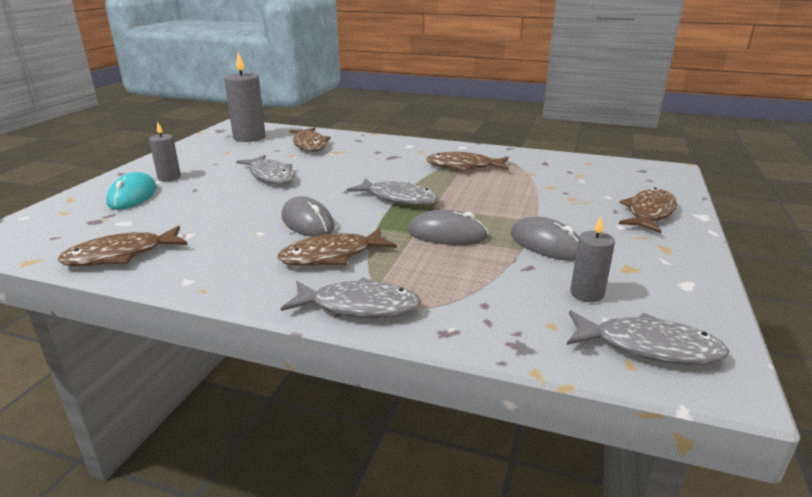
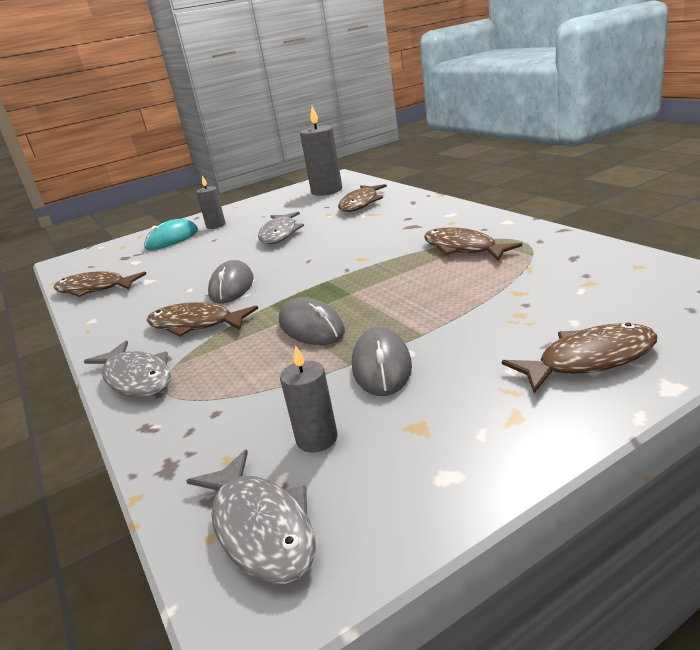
camera: 45 degrees right, 0 degrees up
grey fish [347,178,439,206] -> none

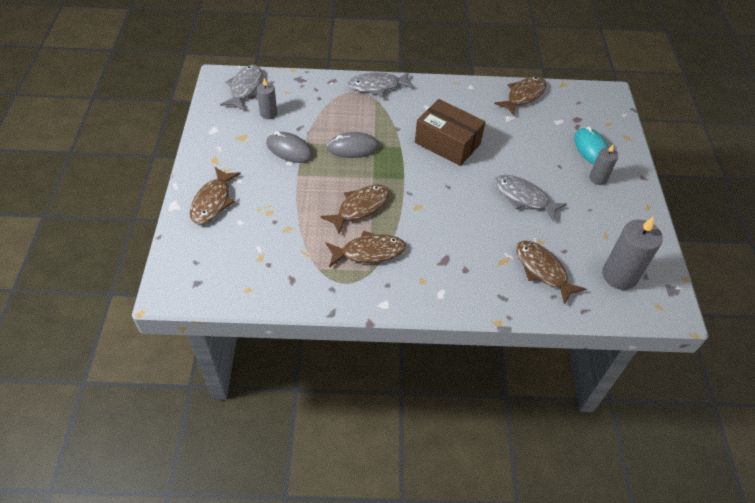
camera: 115 degrees right, 25 degrees up
brown fish [147,302,258,337] -> brown fish moved to [320,184,389,234]
grey fish [186,449,316,584] -> grey fish turned 105 degrees clockwise [220,65,263,110]
grey mouse [208,260,254,304] -> brown box [415,99,485,166]

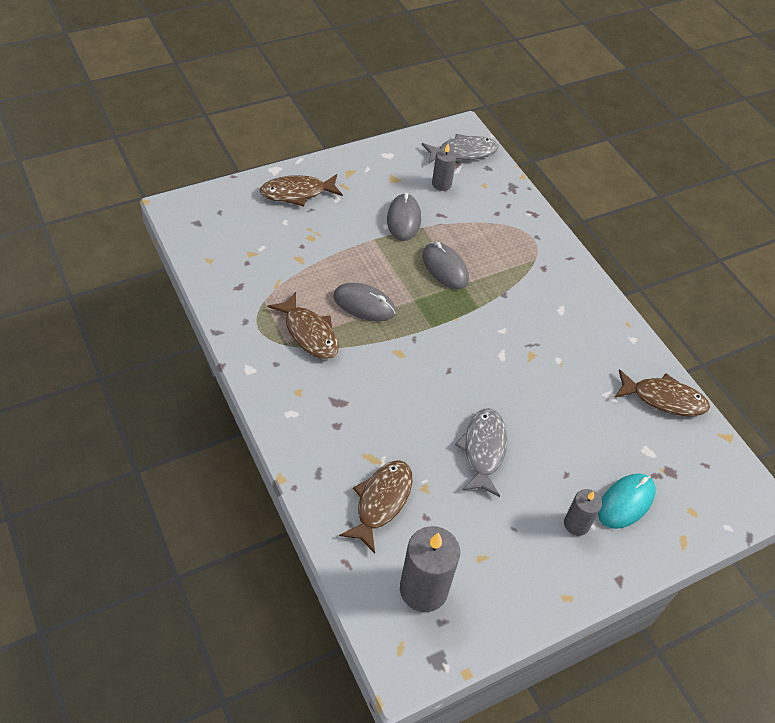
camera: 60 degrees right, 0 degrees up
brown fish [320,184,389,234] -> grey mouse [333,283,396,321]
grey fish [348,72,414,96] -> none
brown box [415,99,485,166] -> none

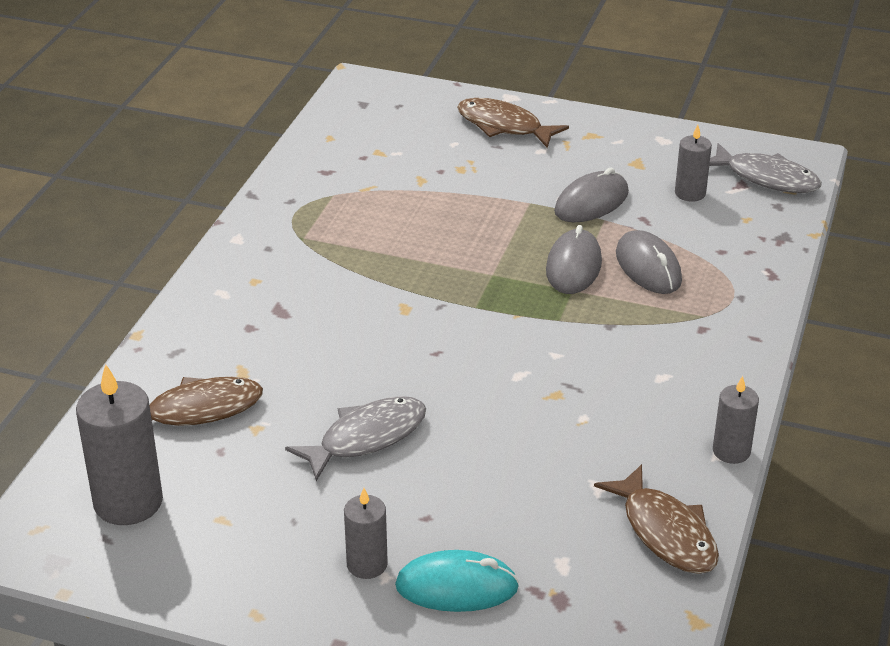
camera: 50 degrees right, 15 degrees down
brown fish [268,292,339,359] -> none
grey mouse [333,283,396,321] -> grey mouse moved to [616,230,682,294]
none -> grey candle [713,376,759,464]

